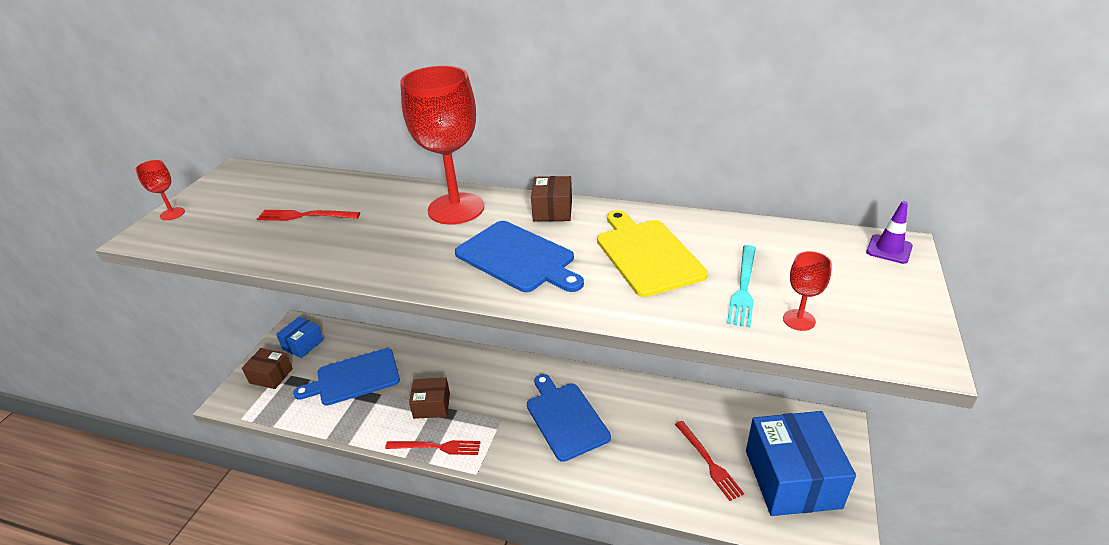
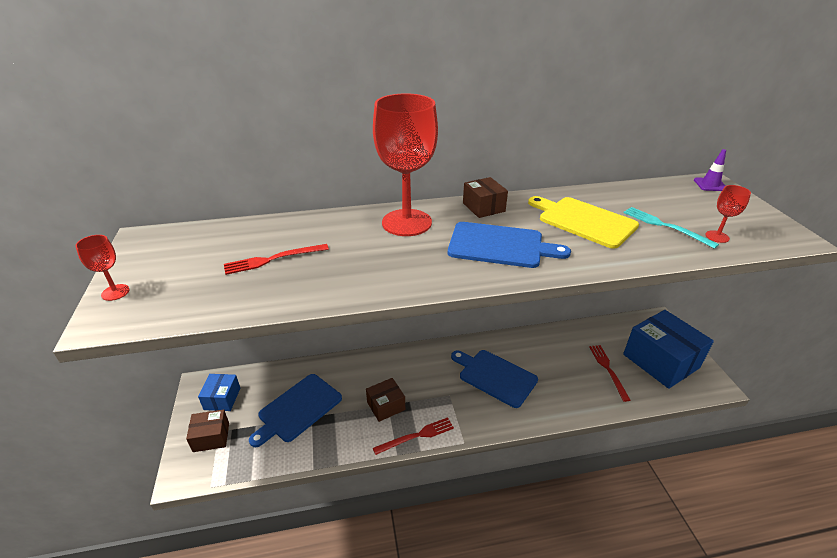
camera: 30 degrees left, 0 degrees up
red fork [675,421,744,501] -> red fork turned 135 degrees counterclockwise [589,345,630,402]
turquoise fork [727,245,756,327] -> turquoise fork turned 150 degrees clockwise [623,207,719,249]

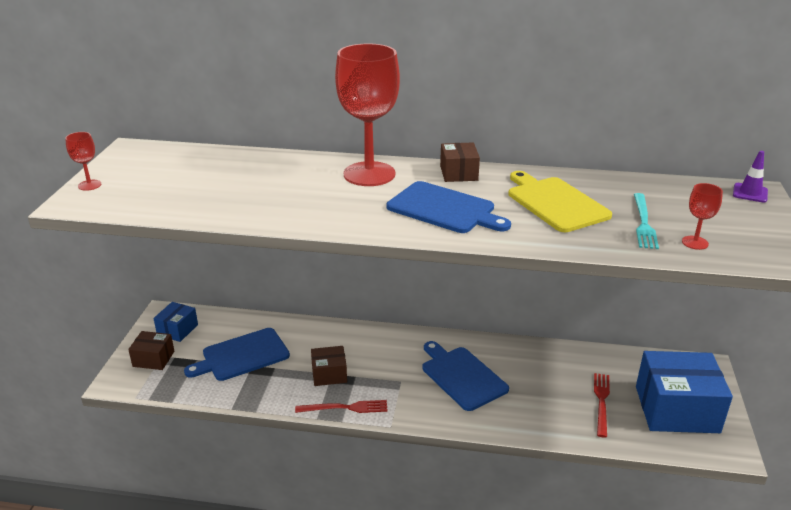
camera: 20 degrees right, 5 degrees down
red fork [224,244,329,275] -> none
turquoise fork [623,207,719,249] -> turquoise fork turned 150 degrees counterclockwise [634,193,659,249]
blue box [623,310,714,389] -> blue box turned 75 degrees counterclockwise [636,351,733,433]

